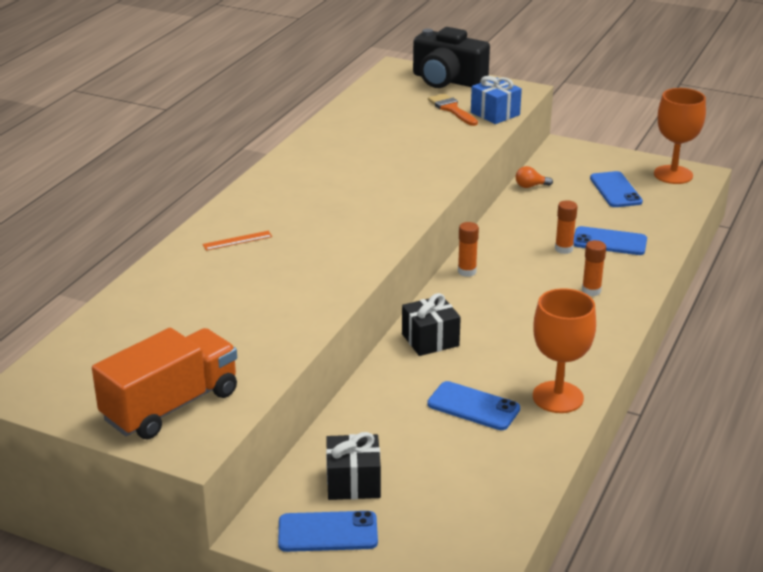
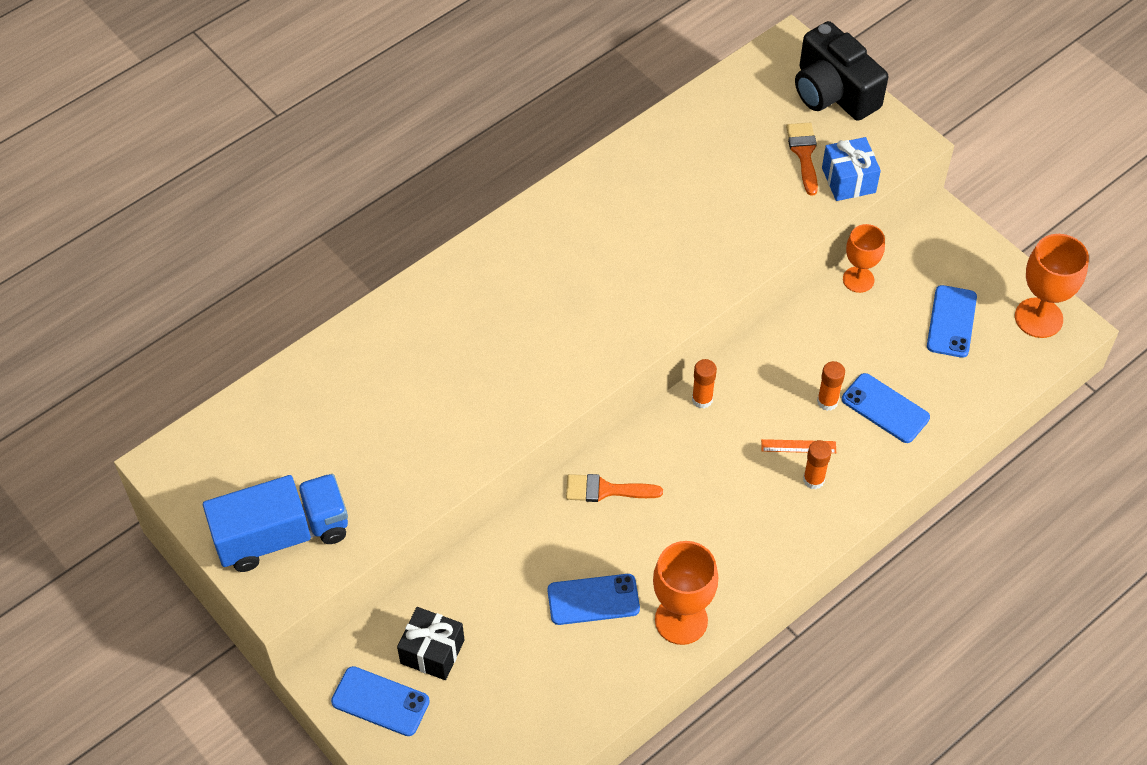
camera: 25 degrees right, 25 degrees up
orange truck [92,328,237,439] -> blue truck [203,474,348,572]
orange ruler [202,231,272,251] -> orange ruler moved to [761,439,836,453]
black gift [402,293,461,356] -> orange brush [566,474,663,502]
blue phone [427,381,520,430] -> blue phone turned 60 degrees counterclockwise [548,574,640,625]
orange light bulb [516,166,553,188] -> orange goblet [843,224,885,293]

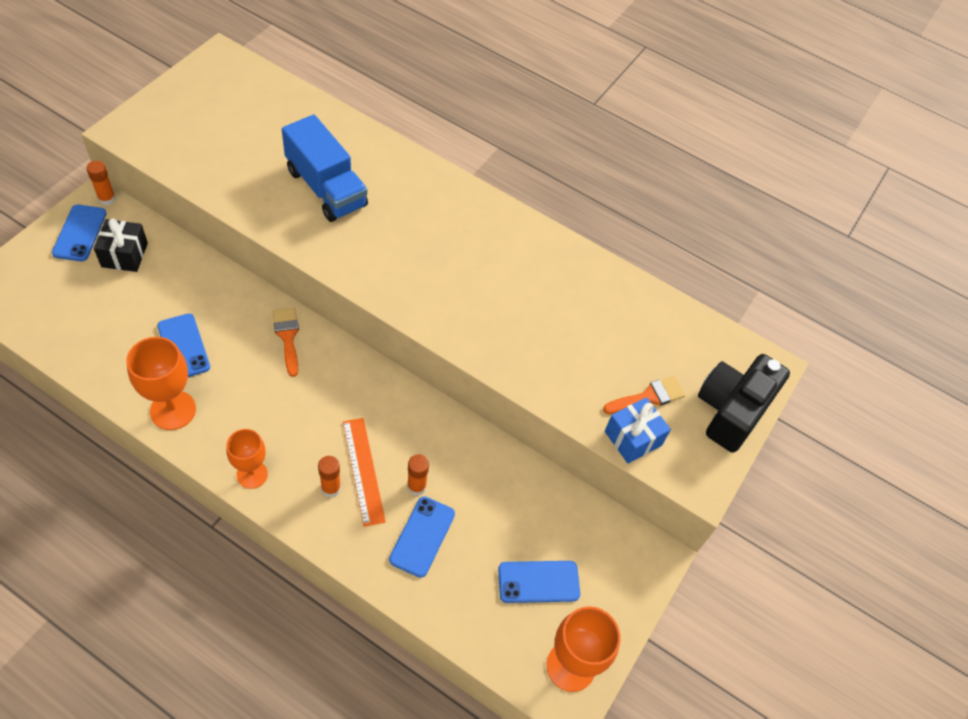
camera: 65 degrees right, 0 degrees up
blue truck [203,474,348,572] -> blue truck moved to [282,115,368,222]
orange glue stick [692,359,717,409] -> orange glue stick moved to [87,161,116,206]
orange ruler [761,439,836,453] -> orange ruler [343,418,386,527], size x1.75
orange goblet [843,224,885,293] -> orange goblet moved to [226,429,268,489]

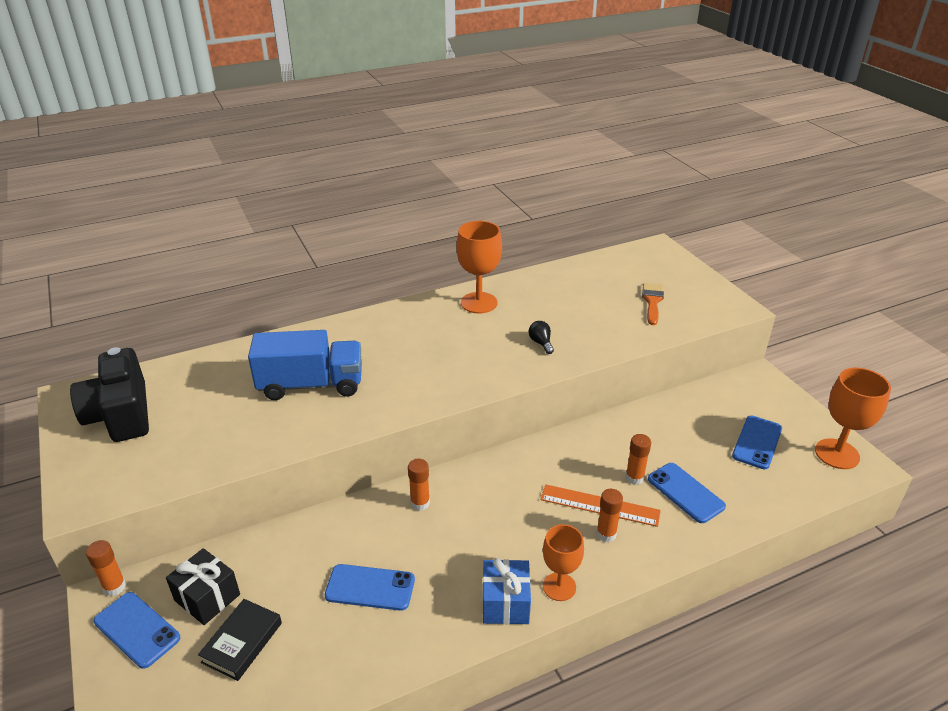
camera: 50 degrees left, 20 degrees down
orange goblet [126,337,196,430] -> orange goblet moved to [456,221,502,314]
orange brush [273,308,299,377] -> orange glue stick [408,459,430,511]
blue gift [605,397,671,464] -> blue gift moved to [482,558,531,624]
black camera [698,354,790,453] -> black camera moved to [70,347,149,442]
none -> black book [198,599,282,681]
none -> black light bulb [529,321,554,354]

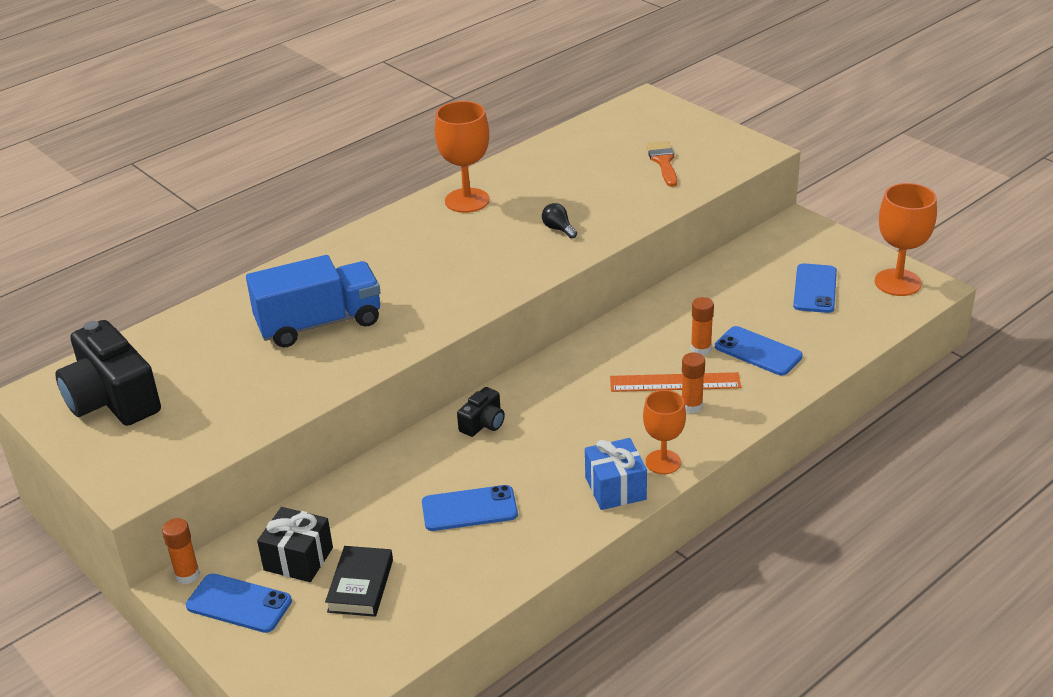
camera: 15 degrees left, 0 degrees up
orange glue stick [408,459,430,511] -> black camera [457,387,505,437]

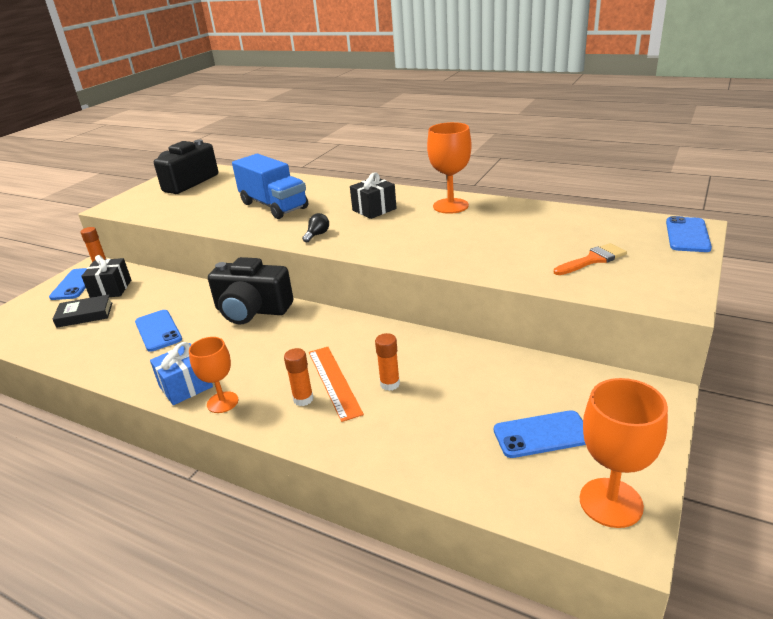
camera: 70 degrees right, 5 degrees down
black camera [457,387,505,437] -> black camera [208,257,293,324], size x2.09
black light bulb [542,203,577,239] -> black light bulb moved to [302,213,329,243]
blue phone [715,326,803,375] -> blue phone moved to [666,216,712,252]
none -> black gift [350,172,397,219]

